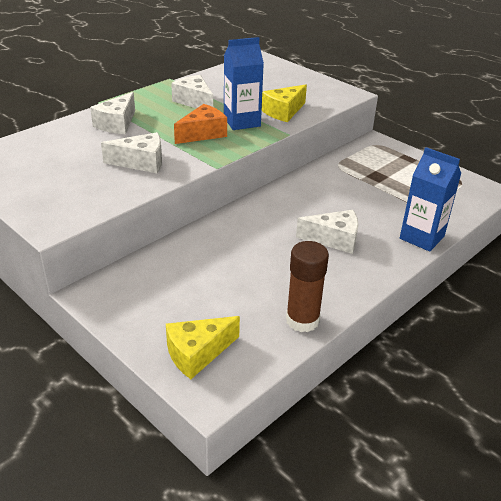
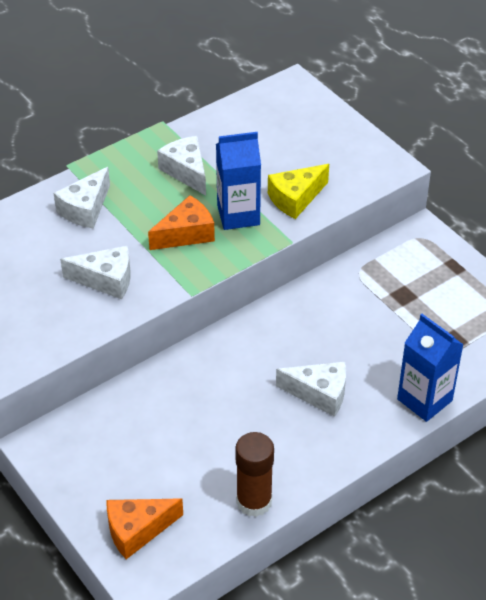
camera: 10 degrees right, 10 degrees up
yellow cheese [166,316,240,379] -> orange cheese [106,498,183,559]

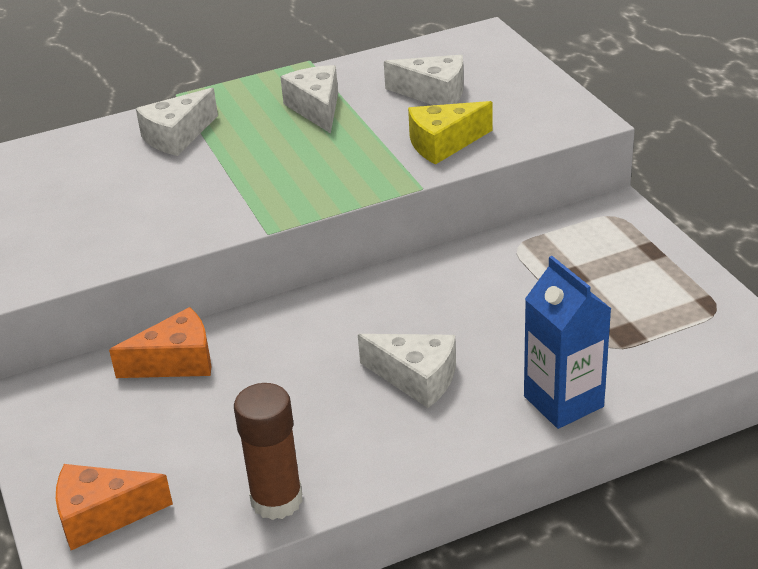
camera: 15 degrees right, 10 degrees down
white cheese [60,246,130,299] -> white cheese moved to [384,55,464,105]
orange cheese [148,195,215,250] -> orange cheese moved to [109,307,211,378]
blue carton [216,132,261,230] -> none

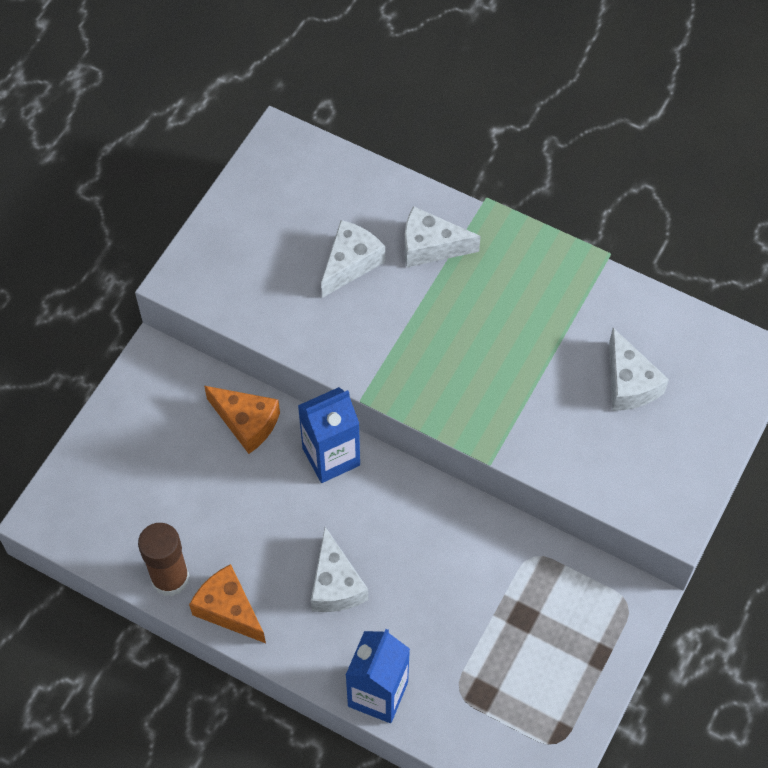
camera: 50 degrees right, 25 degrees up
orange cheese [56,464,173,550] -> orange cheese moved to [189,564,266,643]
white cheese [280,65,338,134] -> white cheese moved to [321,220,385,298]
yellow cheese [408,101,493,165] -> none
none -> blue carton [298,387,360,483]

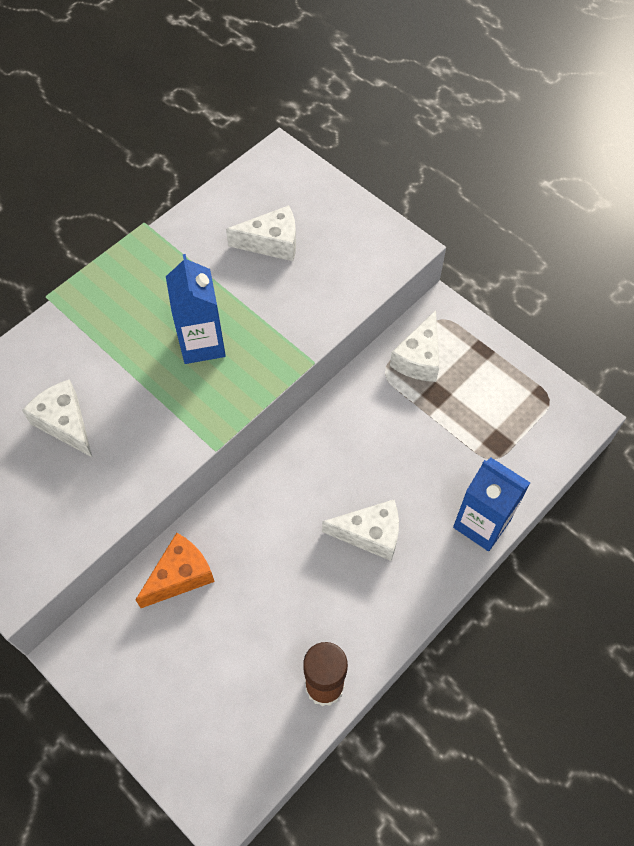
camera: 75 degrees left, 0 degrees up
orange cheese [189,564,266,643] -> none
blue carton [298,387,360,483] -> blue carton moved to [166,254,226,364]
white cheese [404,206,481,267] -> white cheese moved to [390,310,439,382]

